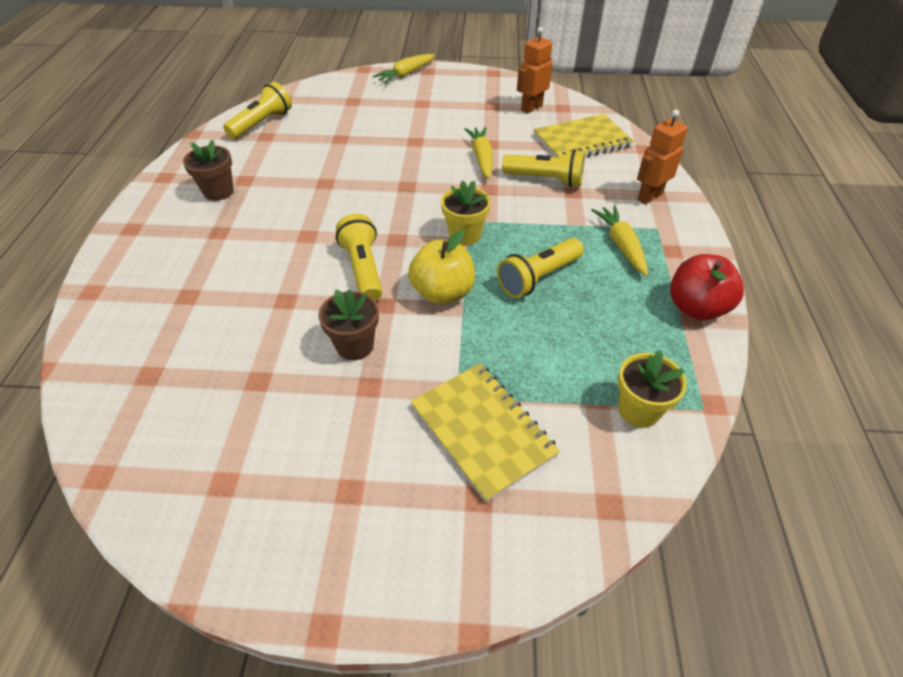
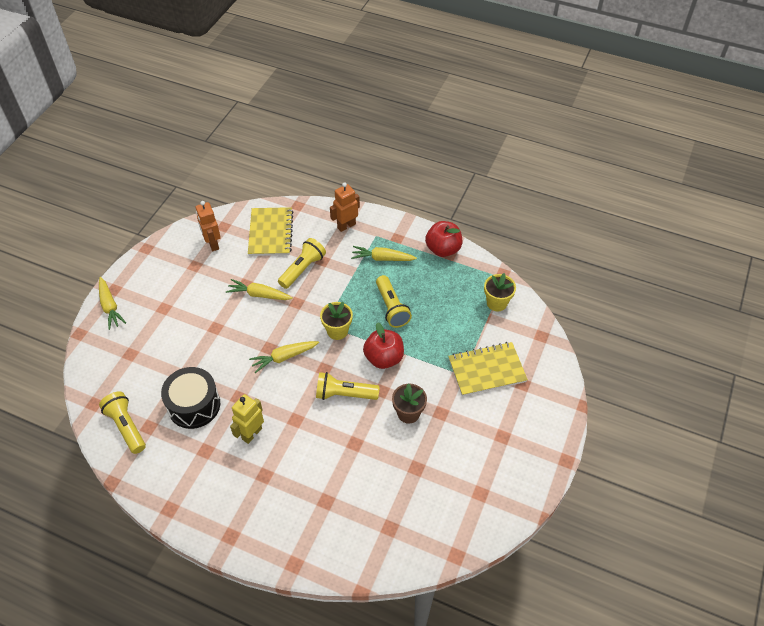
camera: 70 degrees left, 5 degrees up
brown flower pot [183,140,234,201] -> none
yellow apple [408,230,475,305] -> red apple [363,322,404,369]
orange robot [637,109,688,204] -> orange robot turned 75 degrees clockwise [330,183,360,232]
none -> black drum [161,367,220,429]
none -> yellow robot [230,394,264,444]
none -> yellow carrot [249,341,319,373]

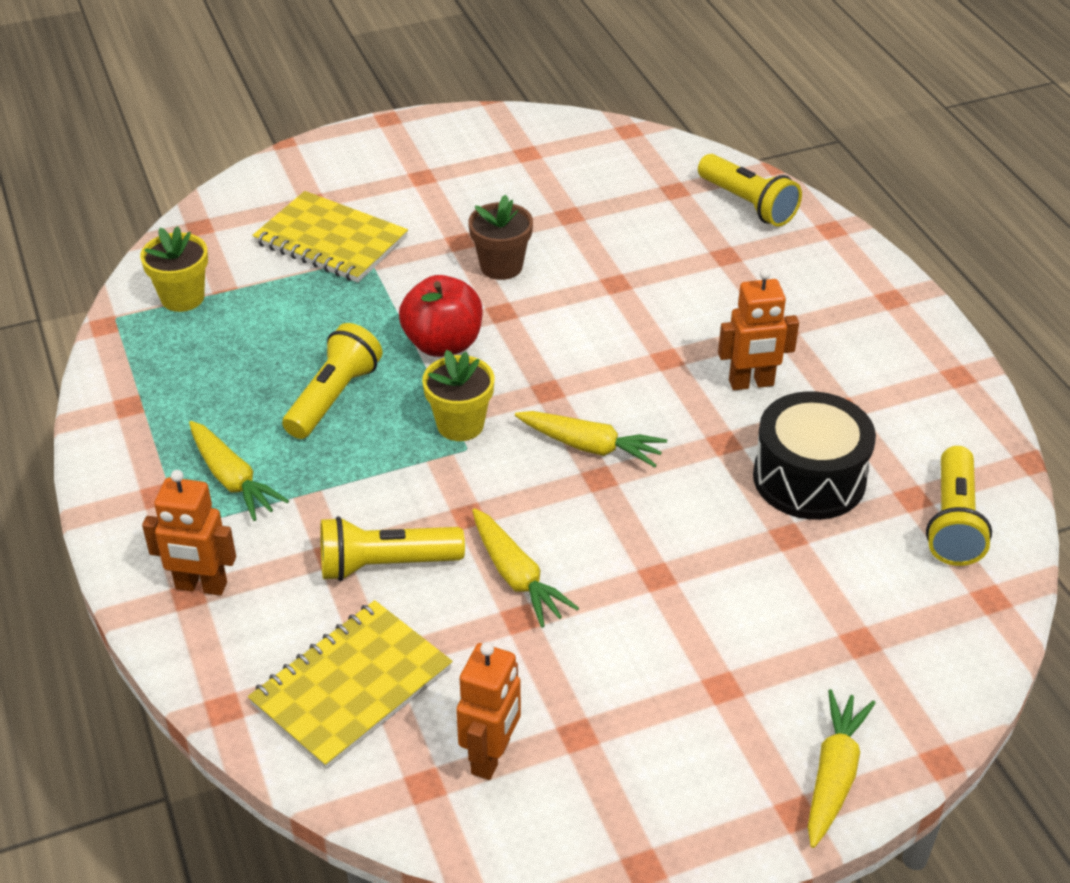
camera: 135 degrees left, 10 degrees down
yellow robot [230,394,264,444] -> orange robot [718,269,799,390]
yellow flashlight [316,372,380,400] -> yellow flashlight moved to [698,154,802,227]
red apple [425,221,462,257] -> none

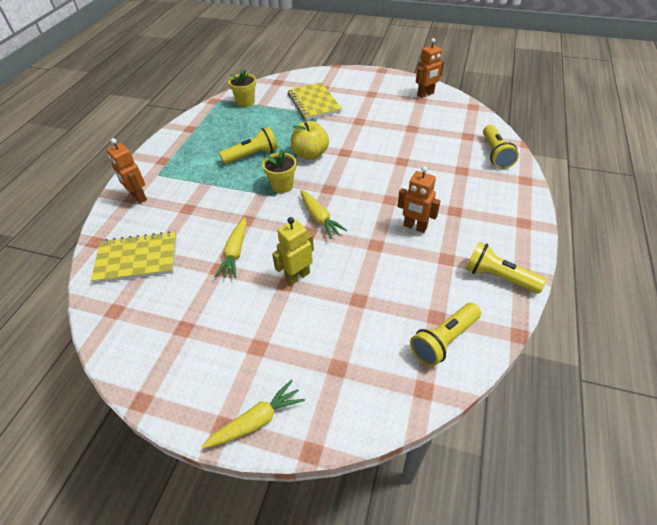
camera: 40 degrees right, 5 degrees up
yellow carrot [189,421,289,521] -> none
yellow flashlight [320,516,465,581] -> yellow flashlight moved to [465,241,547,293]
red apple [399,275,483,357] -> yellow apple [291,121,329,160]
orange robot [456,642,521,780] -> orange robot moved to [416,38,444,98]
brown flower pot [469,194,533,280] -> none
black drum [753,391,876,520] -> none
none -> yellow robot [272,217,314,285]

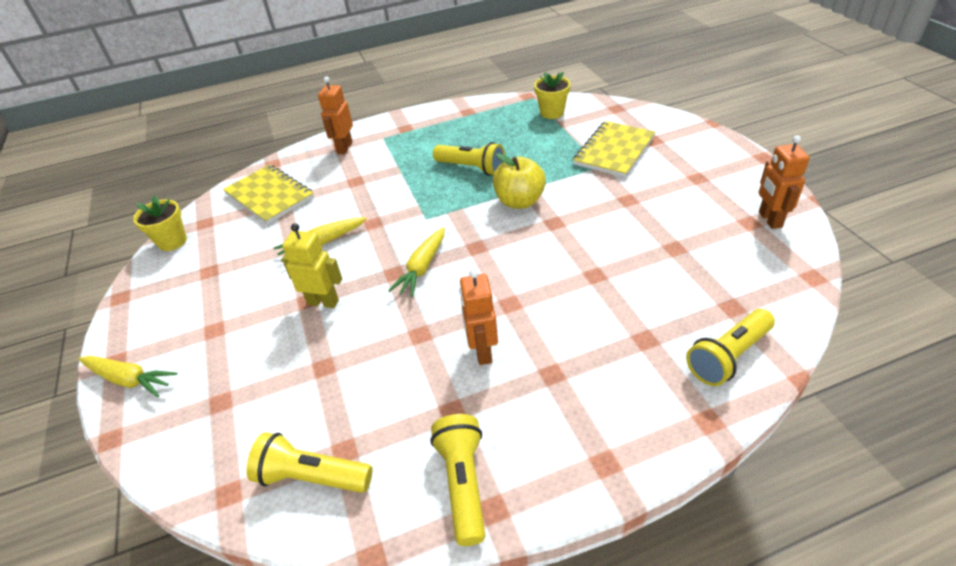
camera: 55 degrees right, 5 degrees down
yellow flower pot [262,149,296,193] -> yellow flower pot moved to [133,196,187,251]
orange robot [416,38,444,98] -> orange robot turned 60 degrees clockwise [759,136,810,229]

